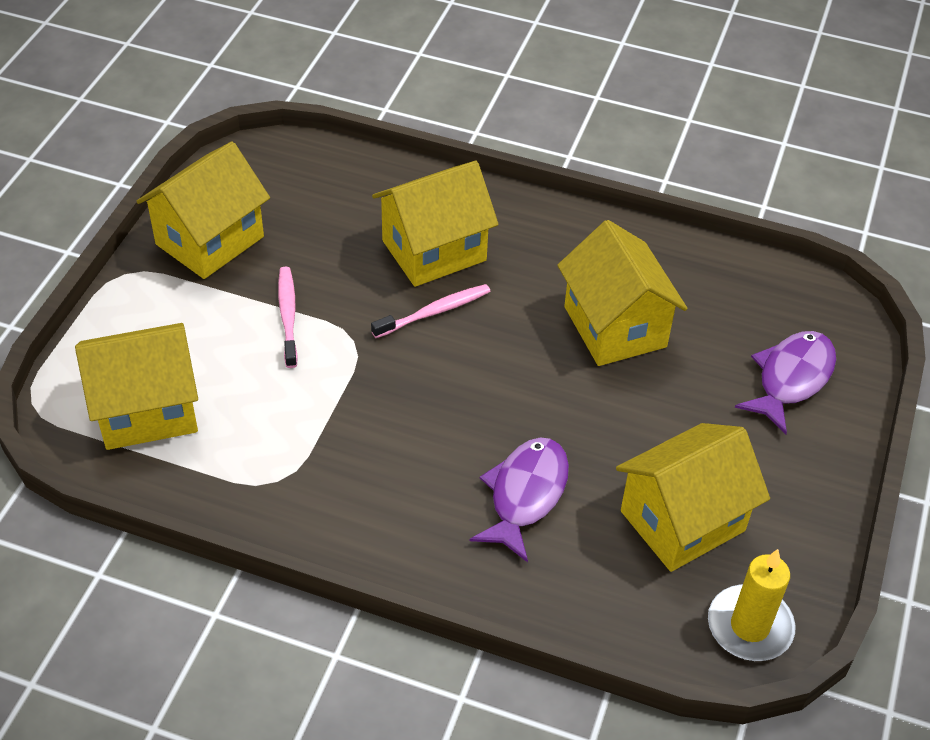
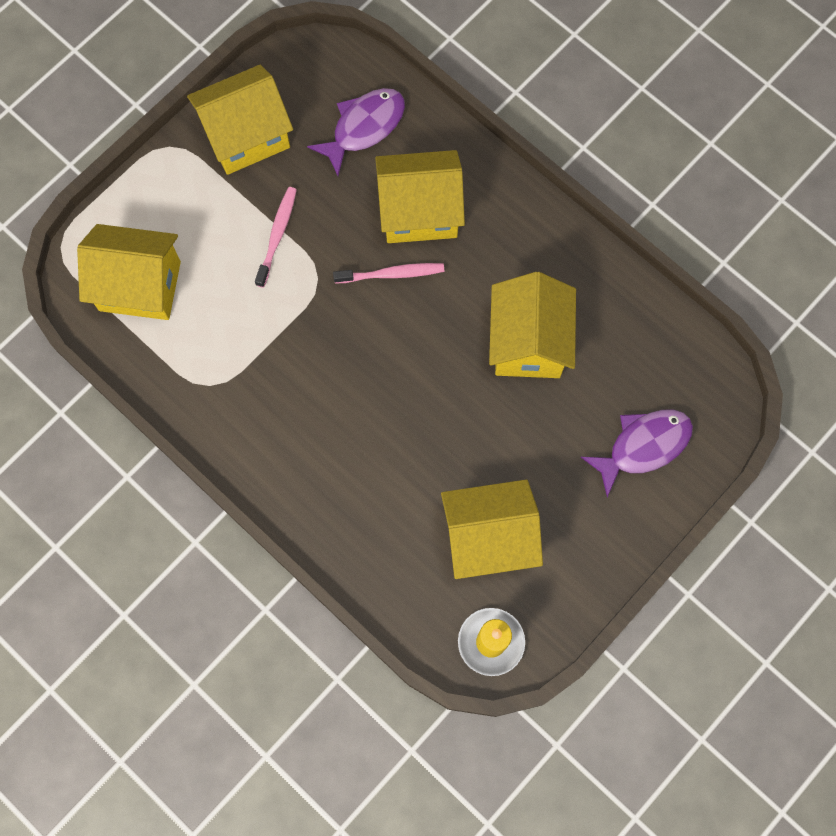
camera: 25 degrees right, 25 degrees up
purple fish [470,437,569,563] -> purple fish moved to [307,88,405,176]

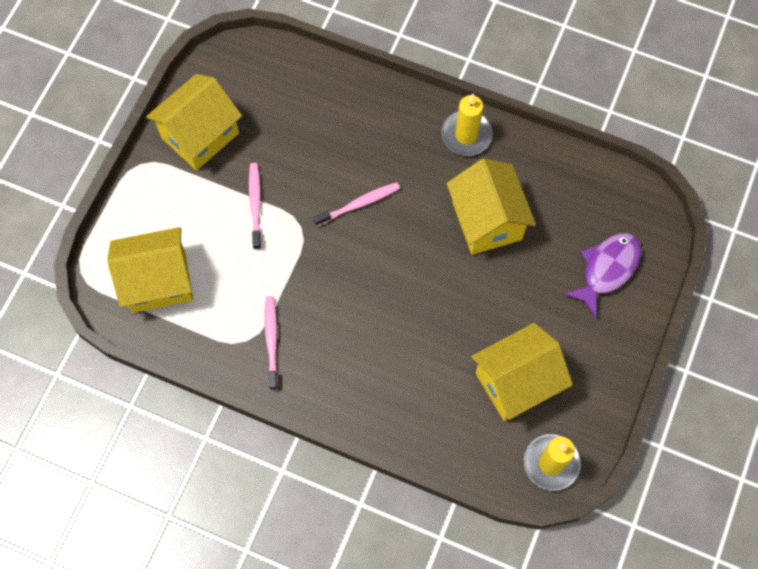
camera: 20 degrees left, 5 degrees down
purple fish [307,88,405,176] -> none
yellow house [375,150,465,243] -> none
none -> pink toothbrush [265,296,278,390]
none -> yellow candle [441,94,493,156]

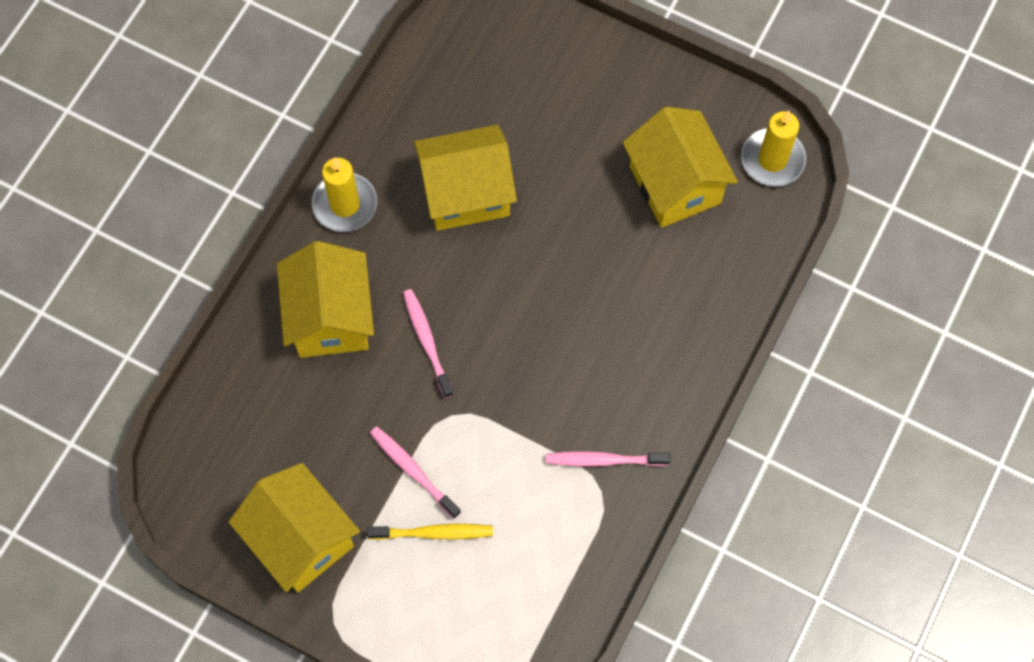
camera: 85 degrees left, 0 degrees up
yellow house [107,227,193,313] -> yellow house moved to [277,241,374,358]
pink toothbrush [249,163,262,250] -> pink toothbrush turned 45 degrees clockwise [370,426,461,519]
purple fish [563,233,641,318] -> none
none -> yellow toothbrush [367,524,493,540]

